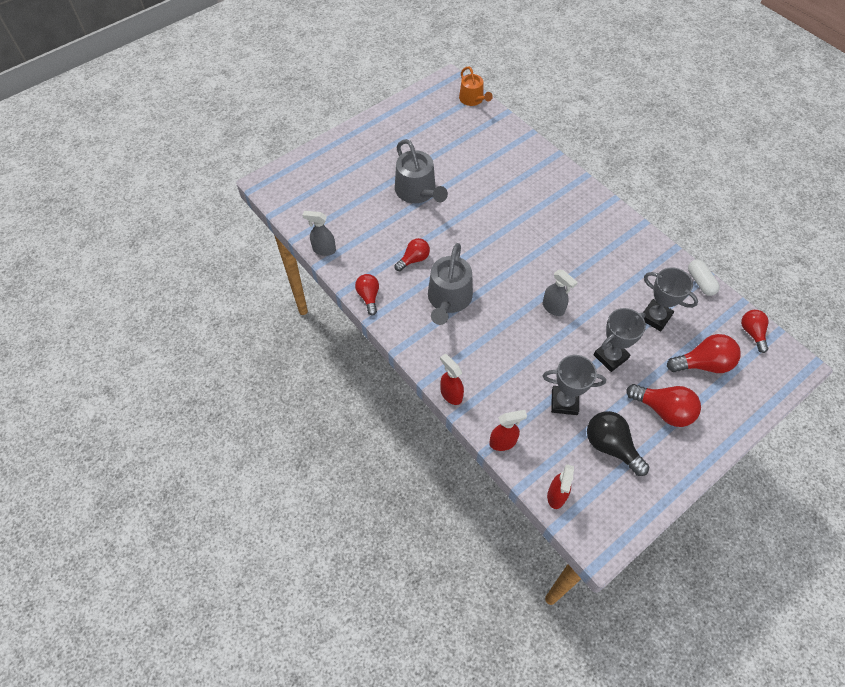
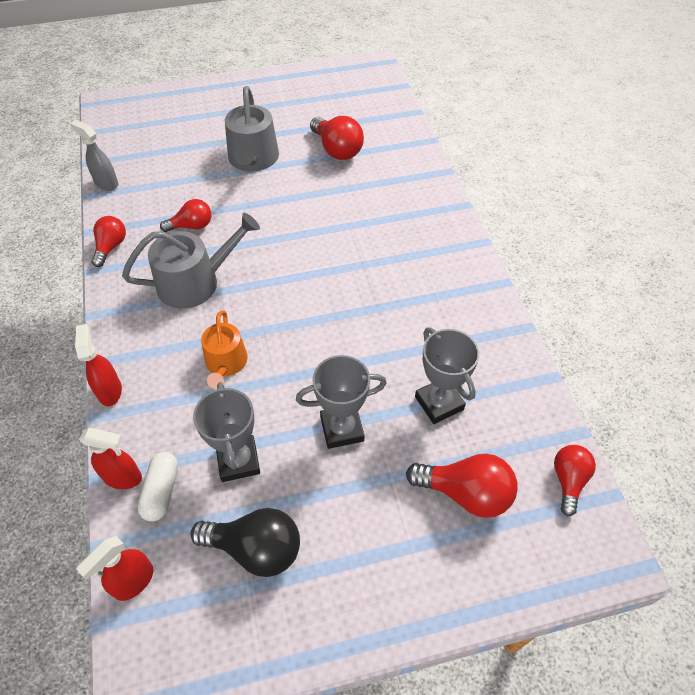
camera: 25 degrees right, 5 degrees down
grey watering can [428,243,473,325] -> grey watering can turned 150 degrees counterclockwise [122,213,260,309]
orange watering can [459,66,493,106] -> orange watering can moved to [201,310,248,389]
grey spray bottle [543,270,578,316] -> none
grey trophy [543,355,606,415] -> grey trophy turned 45 degrees clockwise [193,382,260,482]
black light bulb [587,411,649,476] -> black light bulb turned 120 degrees clockwise [191,508,300,577]
red light bulb [626,384,701,427] -> red light bulb moved to [310,116,364,160]
white capsule [688,259,720,296] -> white capsule moved to [137,452,178,522]

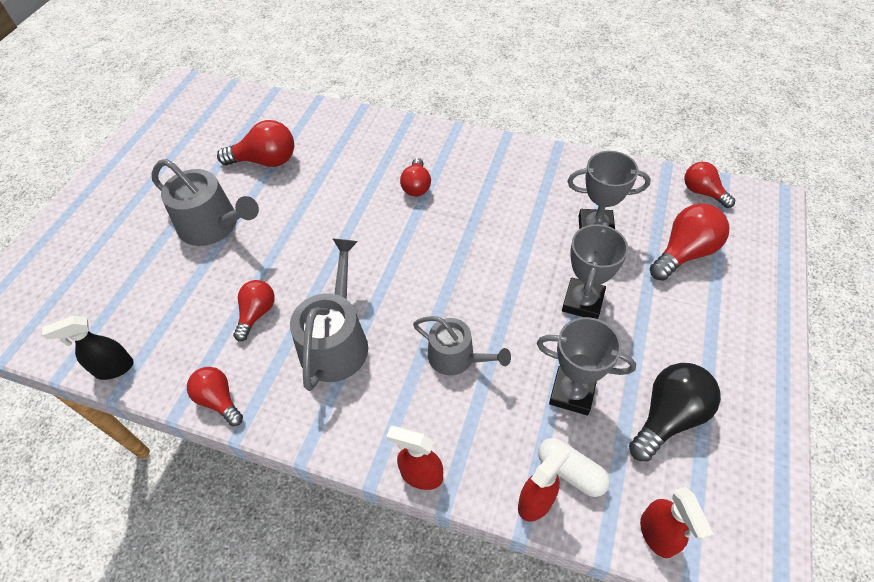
camera: 55 degrees left, 0 degrees up
grey spray bottle [70,120,119,191] -> black spray bottle [42,315,134,380]
orange watering can [201,310,248,389] -> grey watering can [413,316,511,375]
none -> red light bulb [400,158,431,196]

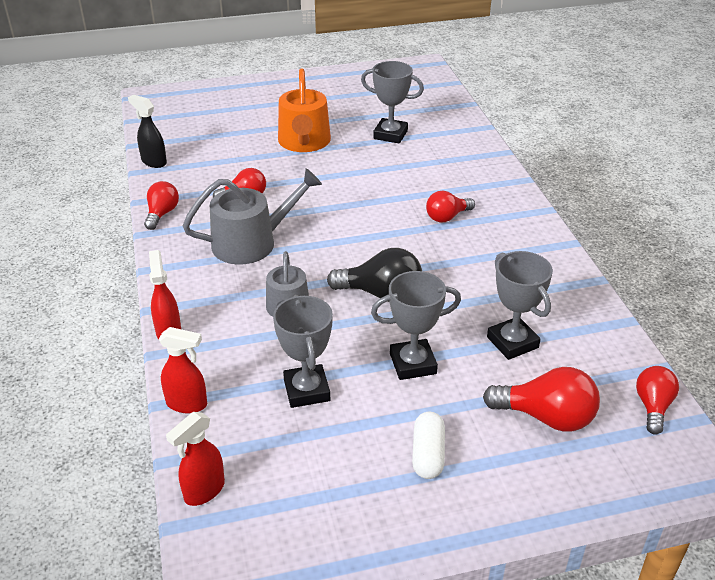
camera: 55 degrees right, 15 degrees down
grey watering can [152,159,259,246] -> orange watering can [278,68,331,152]
red light bulb [217,120,294,167] -> grey trophy [361,61,424,144]
white capsule [538,438,610,497] -> white capsule moved to [412,412,445,479]
black light bulb [629,363,721,461] -> black light bulb moved to [327,248,422,302]

